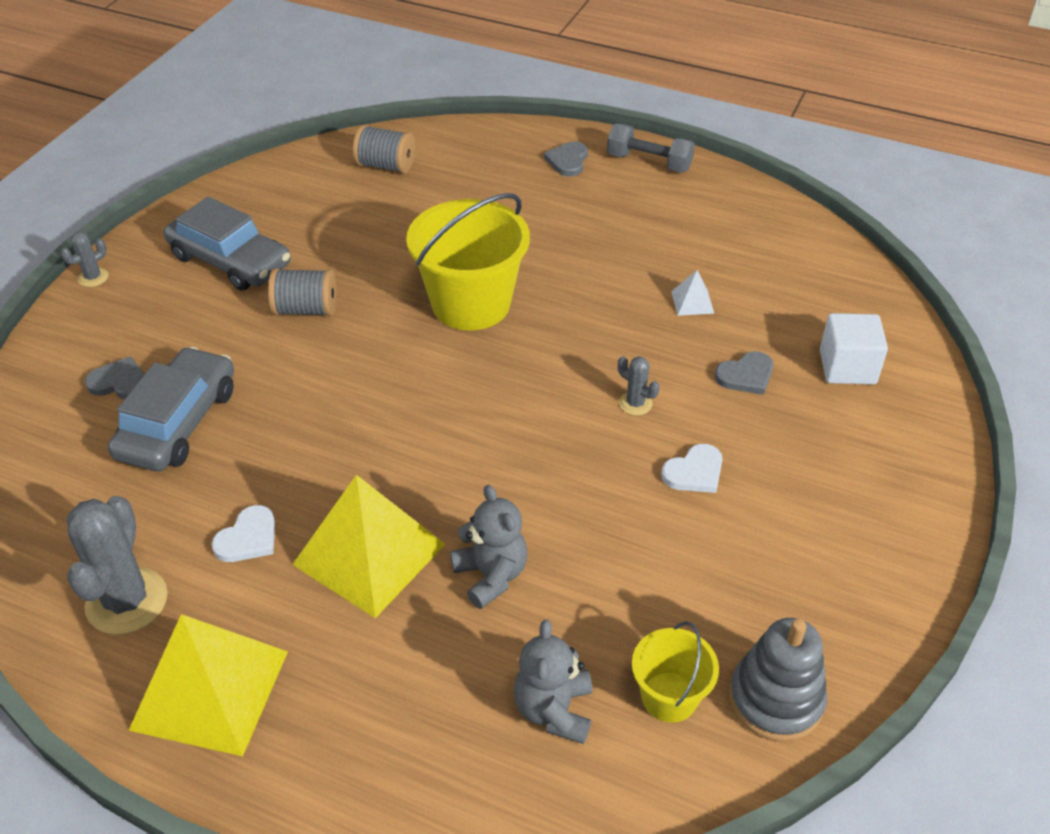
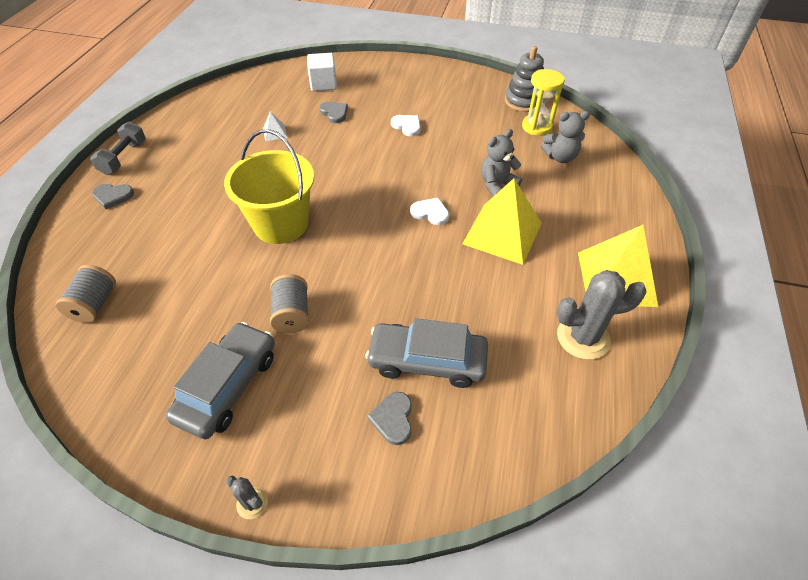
camera: 100 degrees left, 5 degrees up
white heart [211,505,275,562] -> white heart moved to [410,198,449,225]
grey cactus [618,356,660,416] -> none
yellow bucket [632,621,719,723] -> yellow hourglass [522,69,565,136]

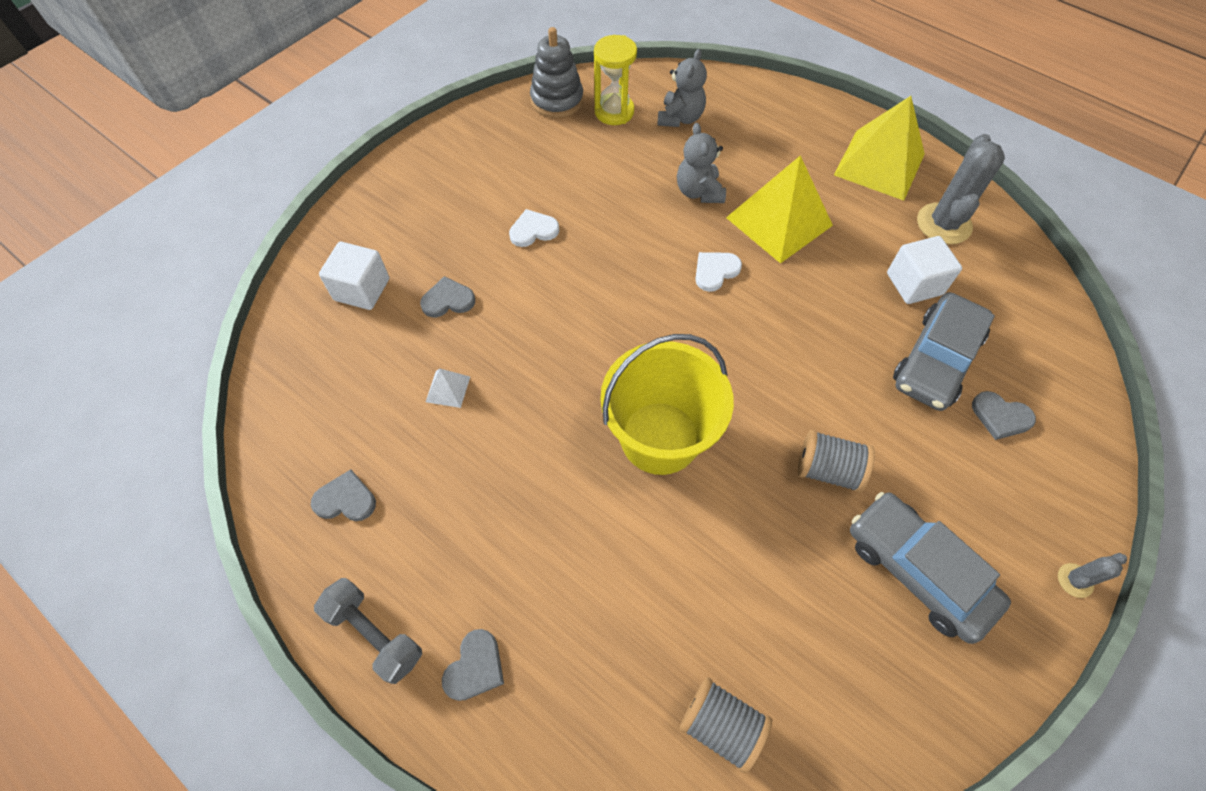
camera: 65 degrees left, 10 degrees up
none -> grey heart [311,469,376,521]
none -> white cube [887,236,962,304]

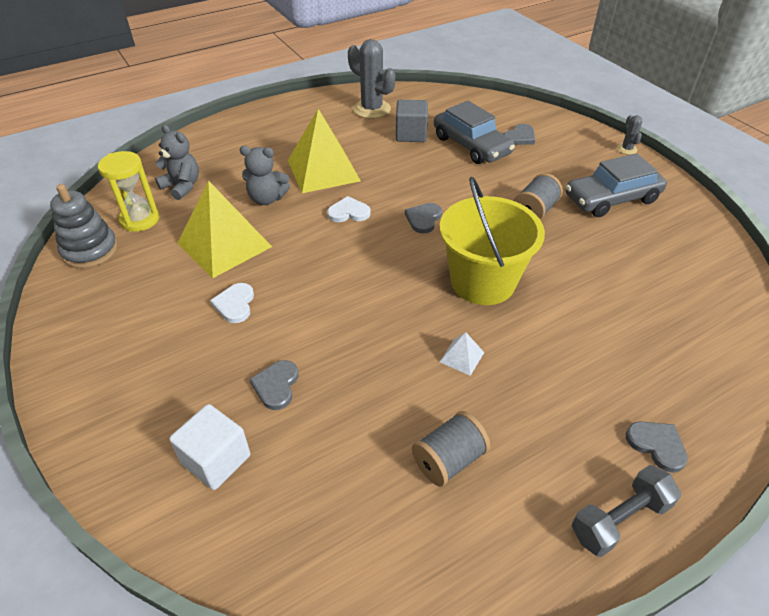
camera: 70 degrees left, 15 degrees down
grey heart [311,469,376,521] -> grey heart moved to [405,203,442,234]
white pyramid [426,369,470,408] -> white pyramid moved to [440,332,485,376]
grey spool [680,677,772,773] -> grey spool moved to [412,411,490,487]
white heart [695,252,742,292] -> white heart turned 105 degrees clockwise [327,196,371,222]
yellow pyramid [834,96,925,201] -> yellow pyramid moved to [177,180,272,278]
white cube [887,236,962,304] -> grey cube [396,100,428,142]

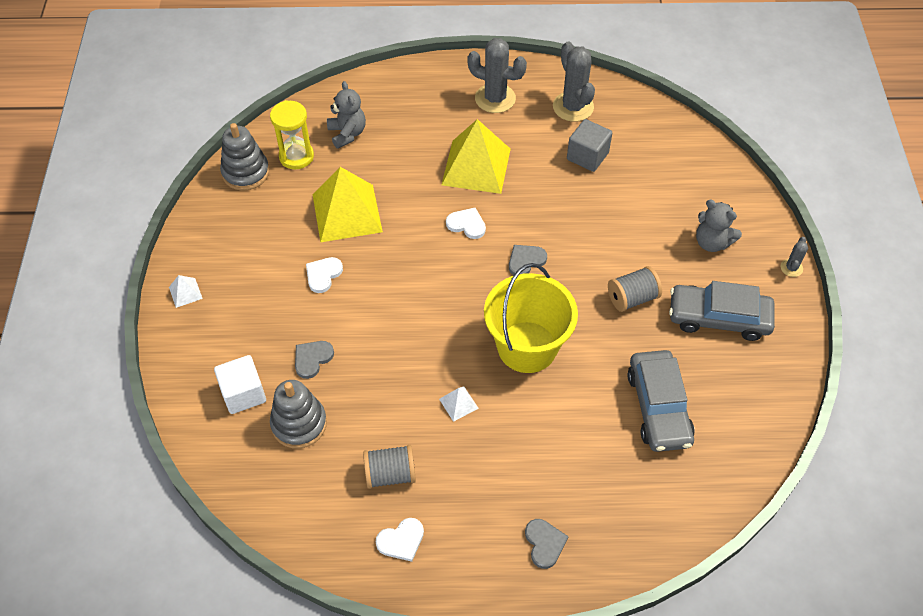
camera: 30 degrees right, 10 degrees up
grey teddy bear [240,146,290,205] -> grey teddy bear moved to [696,200,742,252]
grey car [434,101,515,164] -> grey car moved to [627,350,695,452]
grey heart [504,124,535,145] -> none
grey dumbbell [572,465,681,557] -> none
none -> white pyramid [169,275,203,308]
none -> grey stacking toy [270,380,327,449]
none -> white heart [376,518,424,562]
none -> grey cactus [467,38,527,113]

